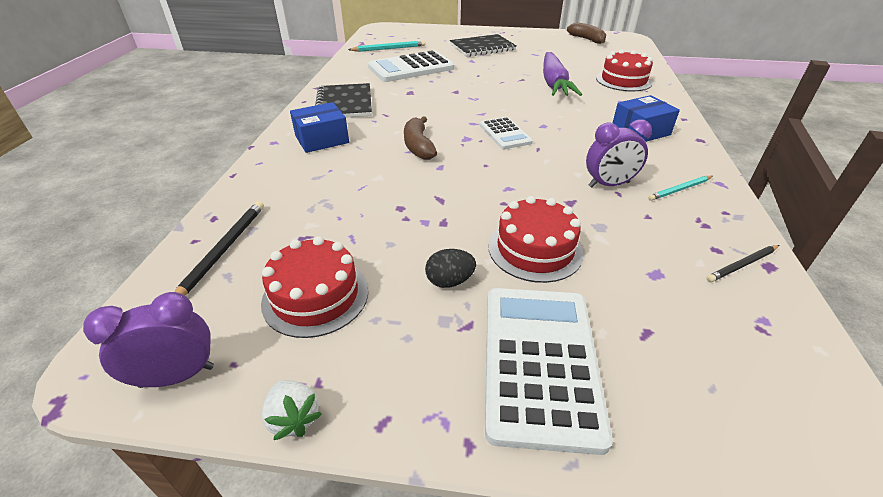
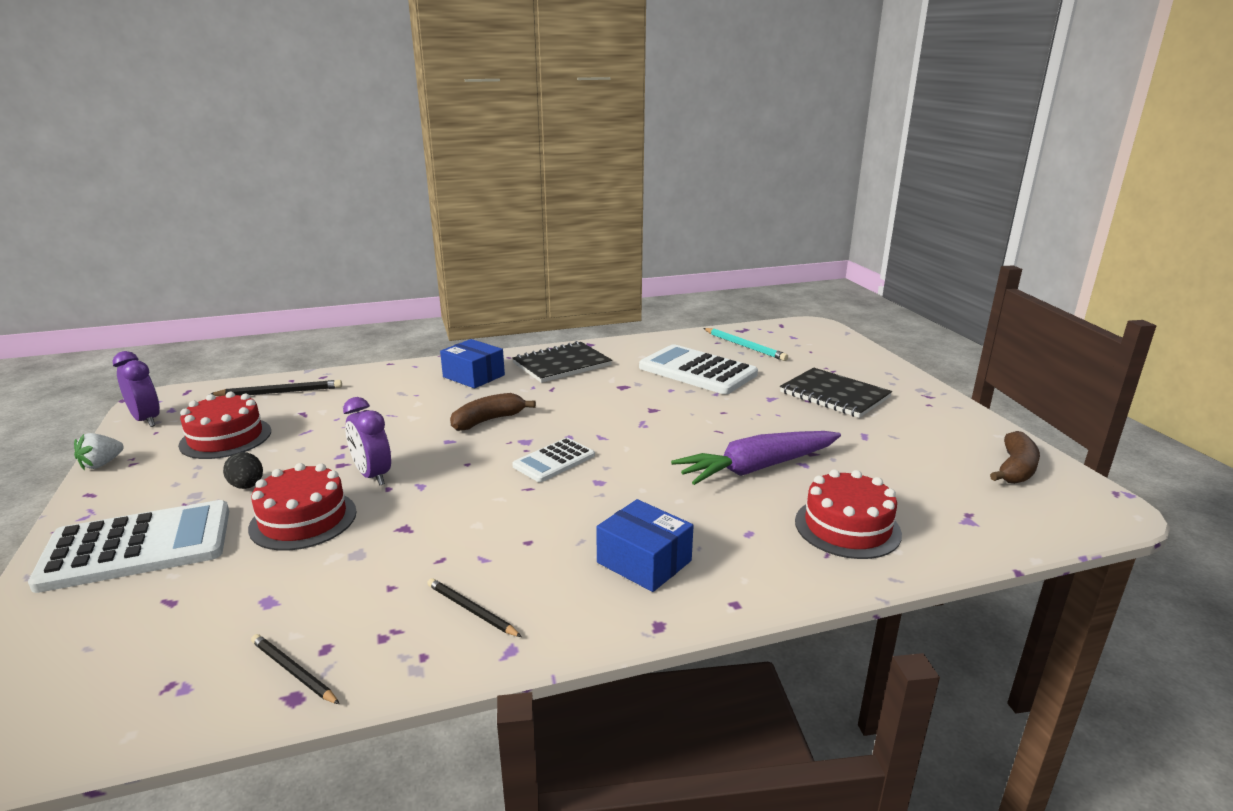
camera: 65 degrees right, 15 degrees down
purple clock [586,119,652,188] -> purple clock moved to [343,397,391,486]
turquoise pencil [648,176,713,201] -> black pencil [427,578,522,637]

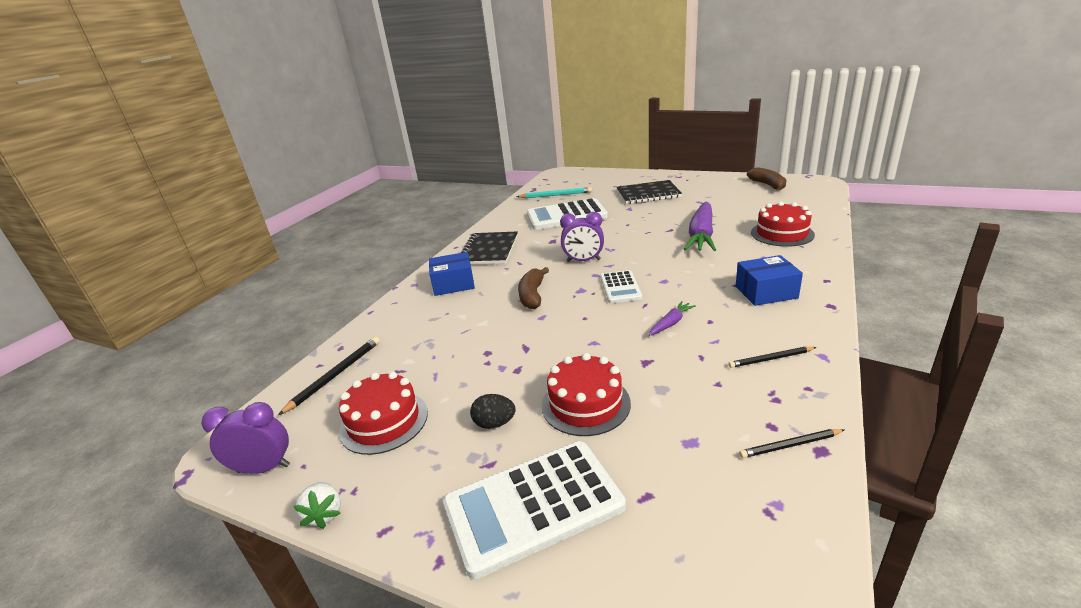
camera: 45 degrees left, 5 degrees up
white calculator [28,500,229,593] -> white calculator turned 135 degrees counterclockwise [443,441,626,579]
purple clock [343,397,391,486] -> purple clock moved to [560,212,604,262]
none -> purple carrot [649,301,696,336]

